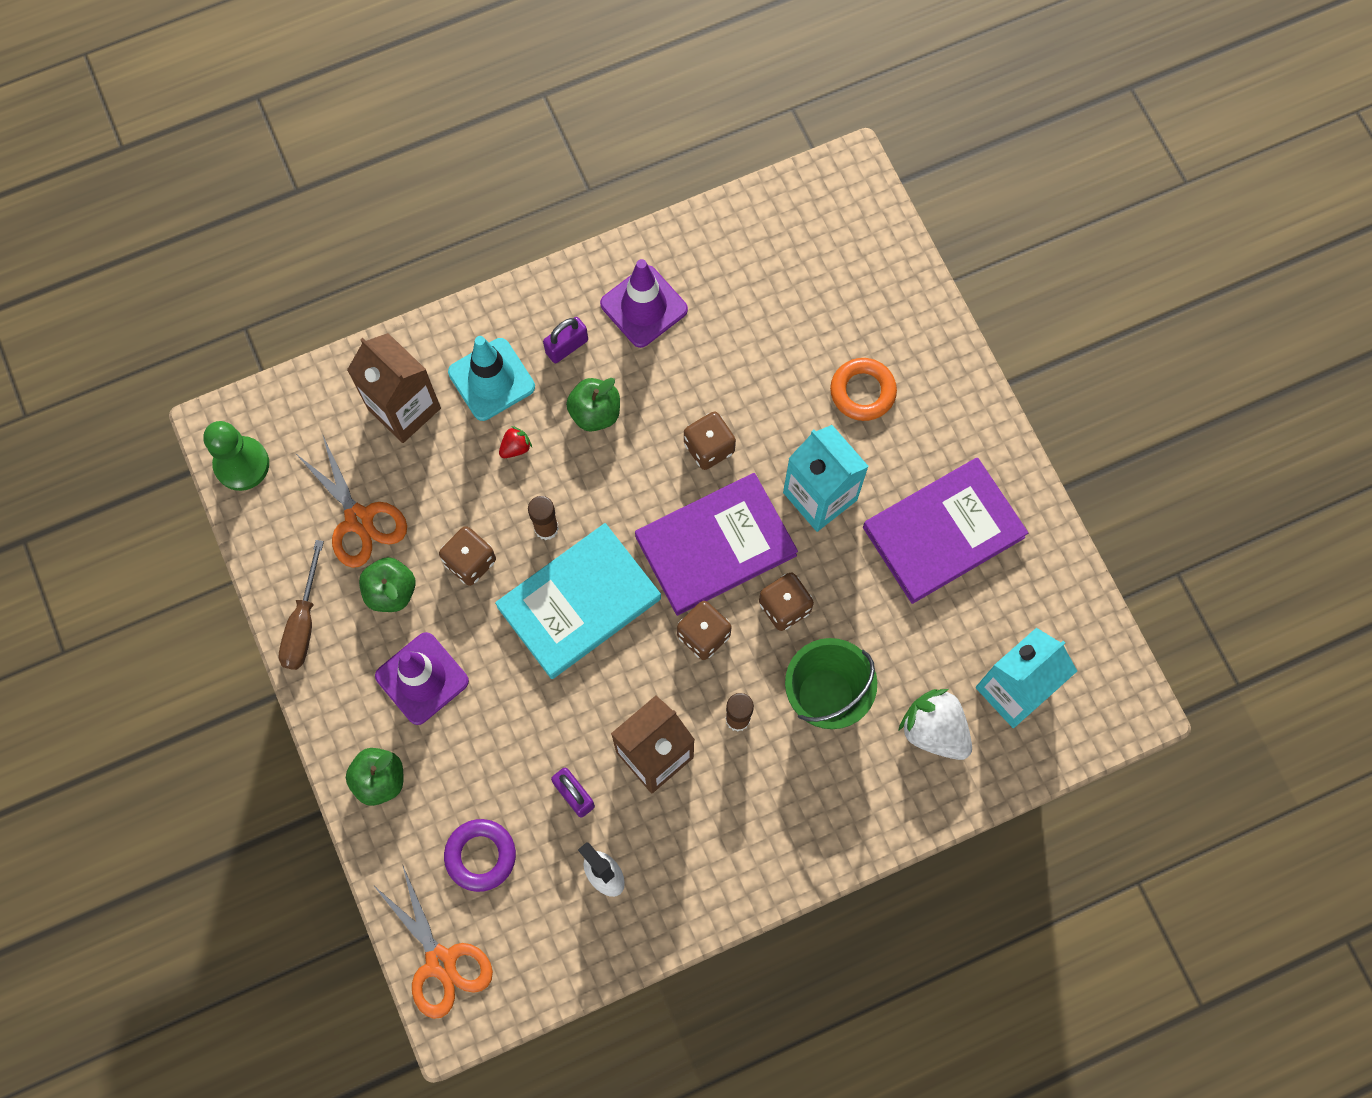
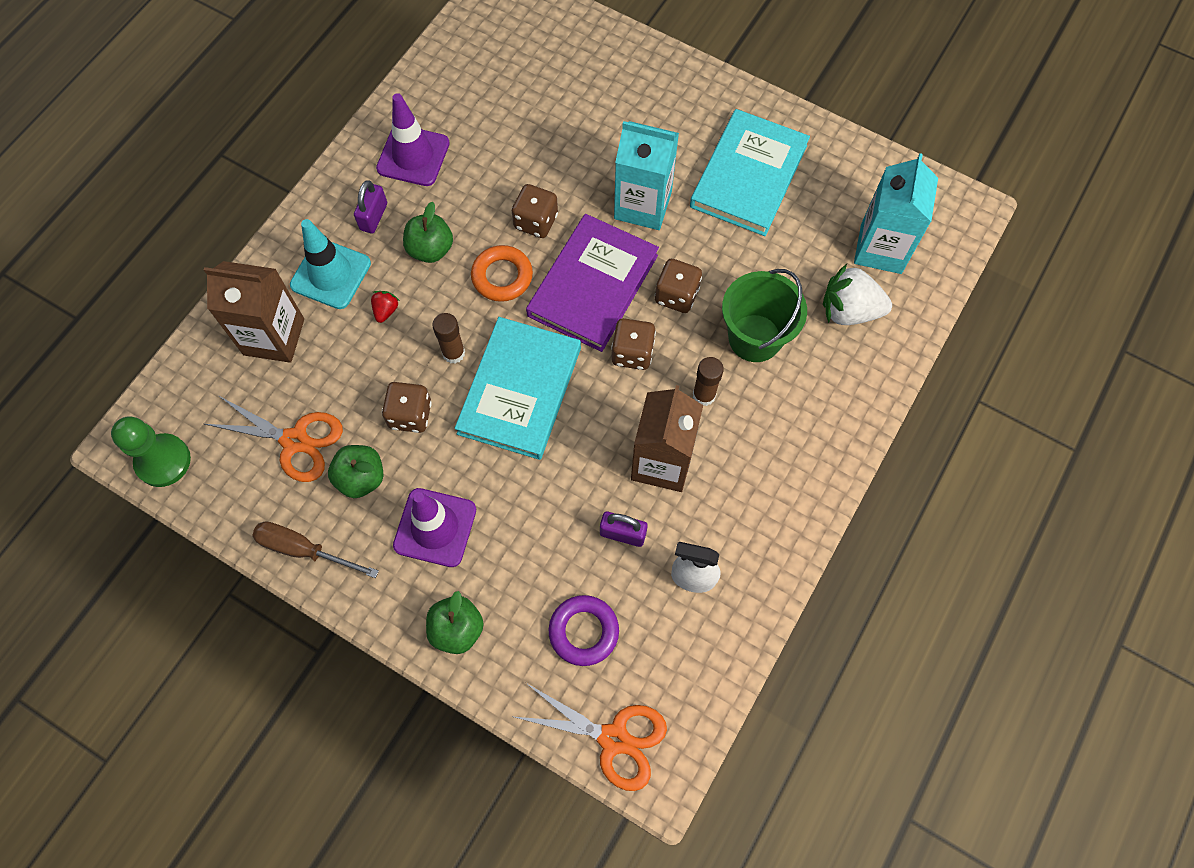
camera: 35 degrees left, 5 degrees down
brown screwdriver [279,540,324,670] -> brown screwdriver turned 135 degrees clockwise [252,521,379,578]
orange ring [830,358,897,421] -> orange ring moved to [471,245,533,302]
purple book [863,458,1028,604] -> turquoise book [690,109,810,236]

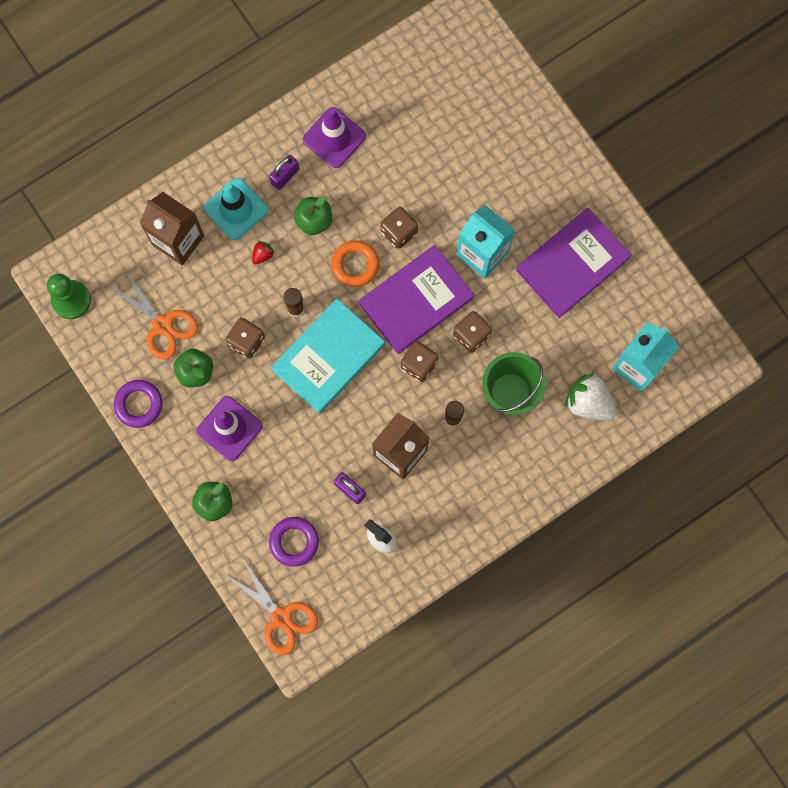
camera: 25 degrees right, 10 degrees up
brown screwdriver [252,521,379,578] -> purple ring [114,380,163,428]
turquoise book [690,109,810,236] -> purple book [516,208,632,318]

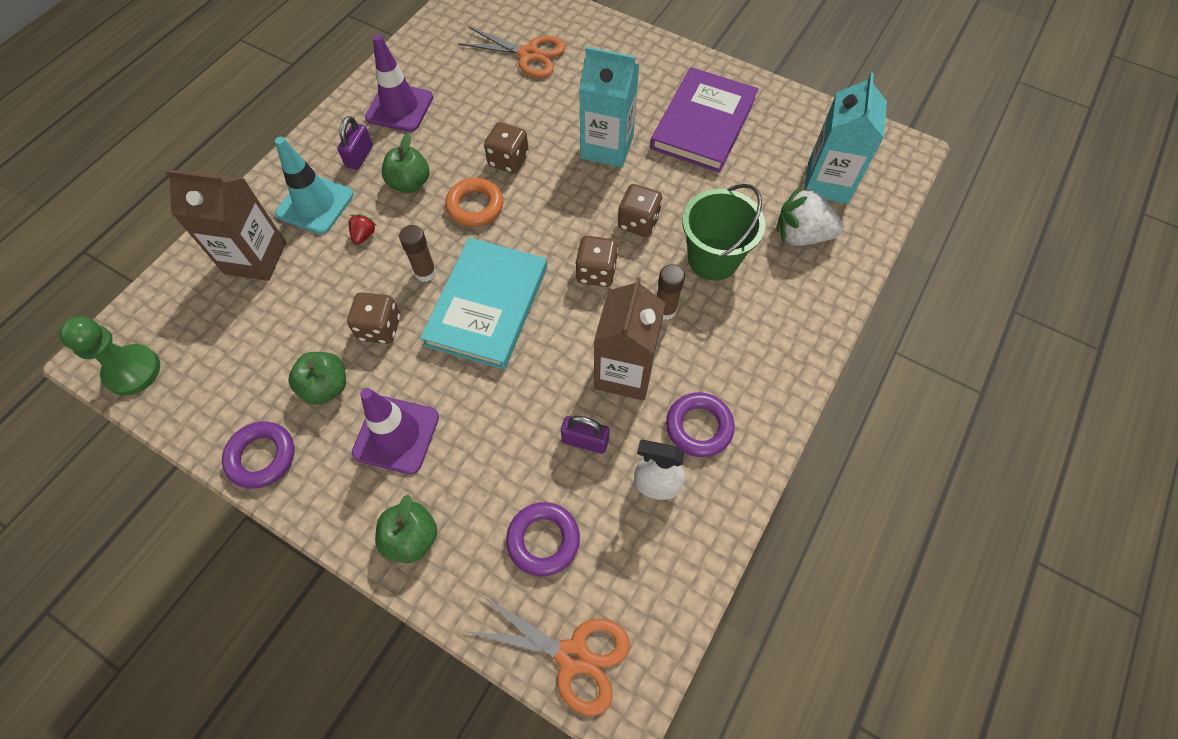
camera: 25 degrees left, 15 degrees down
orange scissors [107,270,198,360] -> orange scissors moved to [458,26,566,78]
purple book [359,245,474,354] -> none
none -> purple ring [666,392,735,457]

